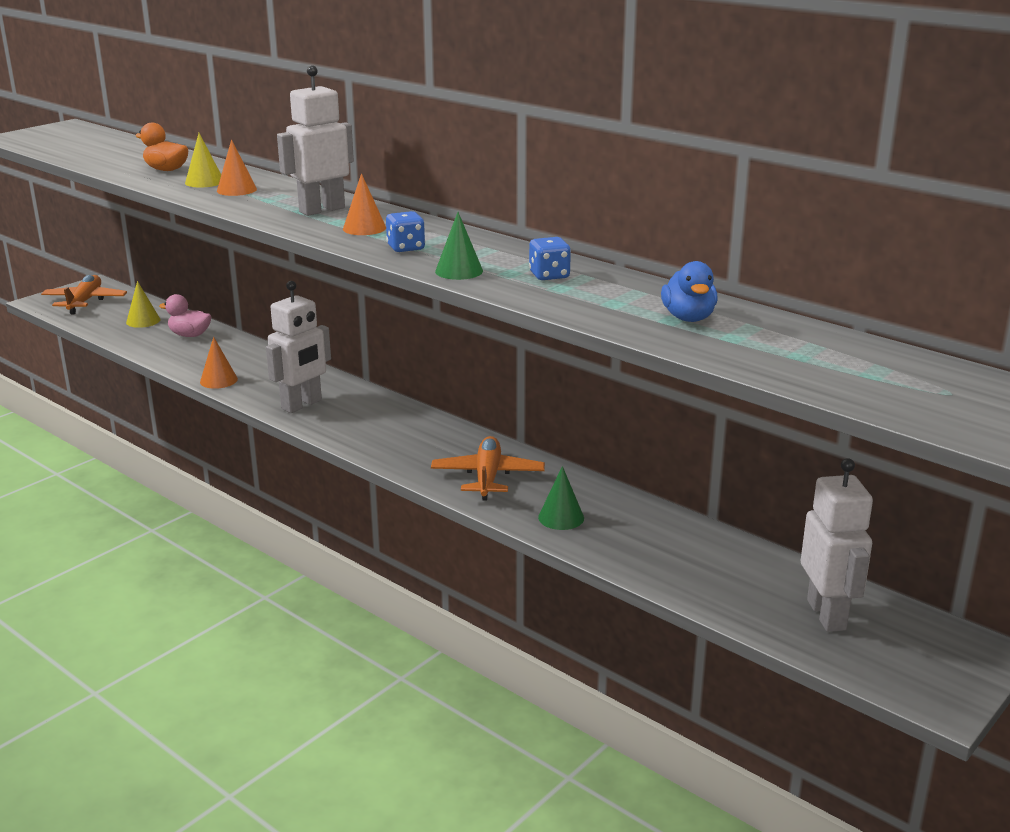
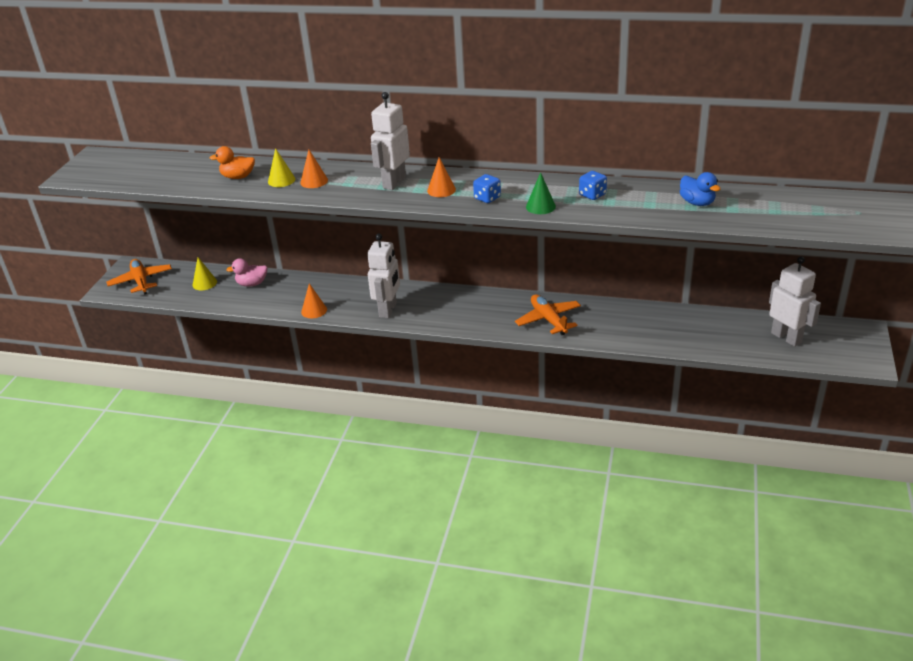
camera: 25 degrees left, 10 degrees up
green cone [538,466,584,530] -> none

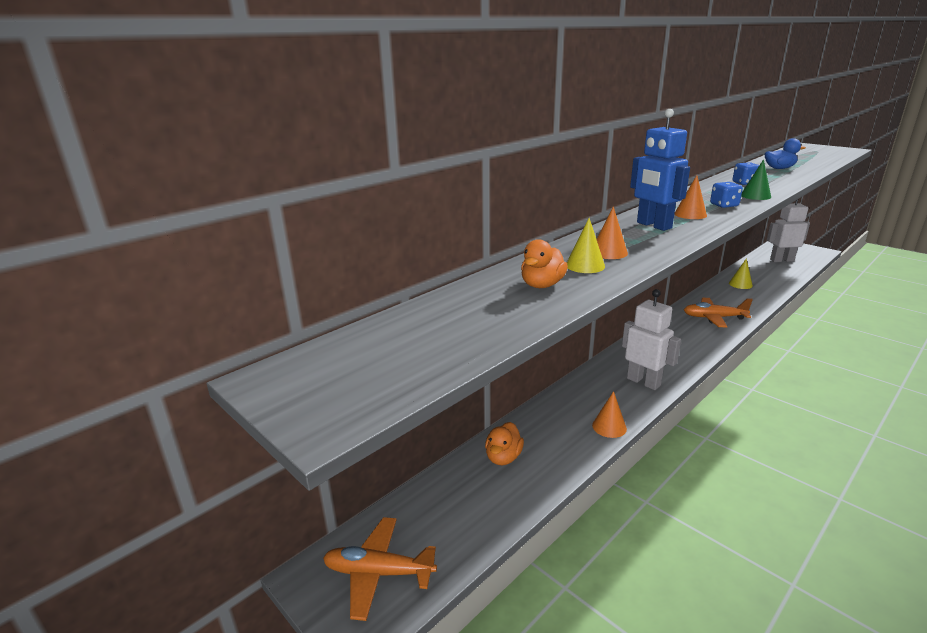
camera: 60 degrees left, 10 degrees down
yellow cone [192,257,217,290] -> yellow cone moved to [729,258,753,289]
pink duck [226,258,267,287] -> orange duck [485,422,524,465]
white robot [371,92,410,190] -> blue robot [630,109,690,231]

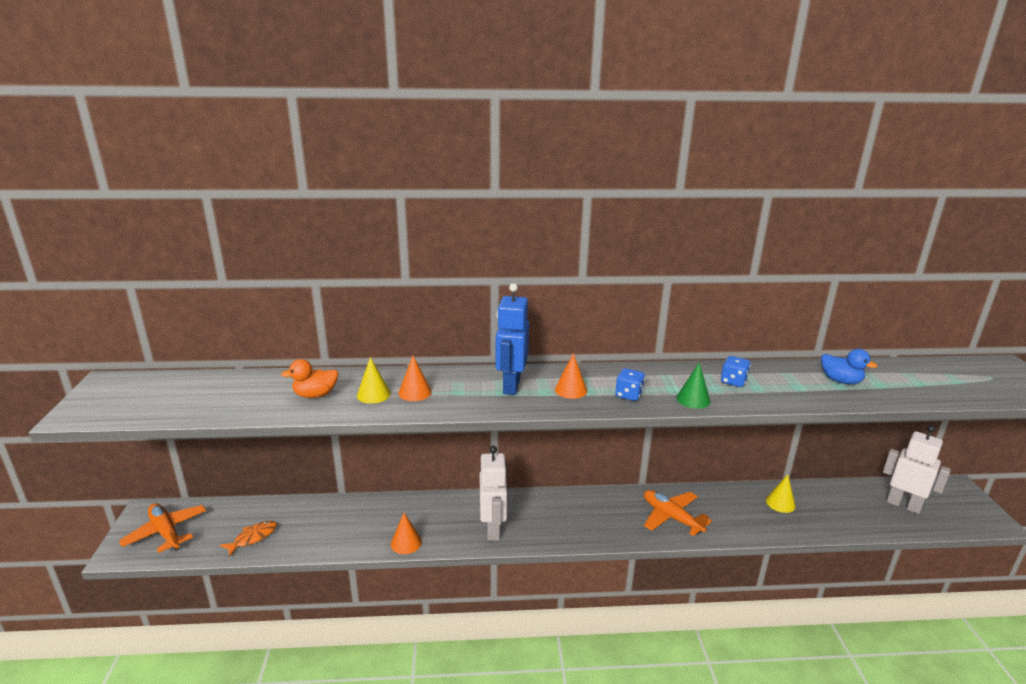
camera: 40 degrees right, 0 degrees up
orange duck [485,422,524,465] -> none
none -> orange fish [220,521,277,557]

